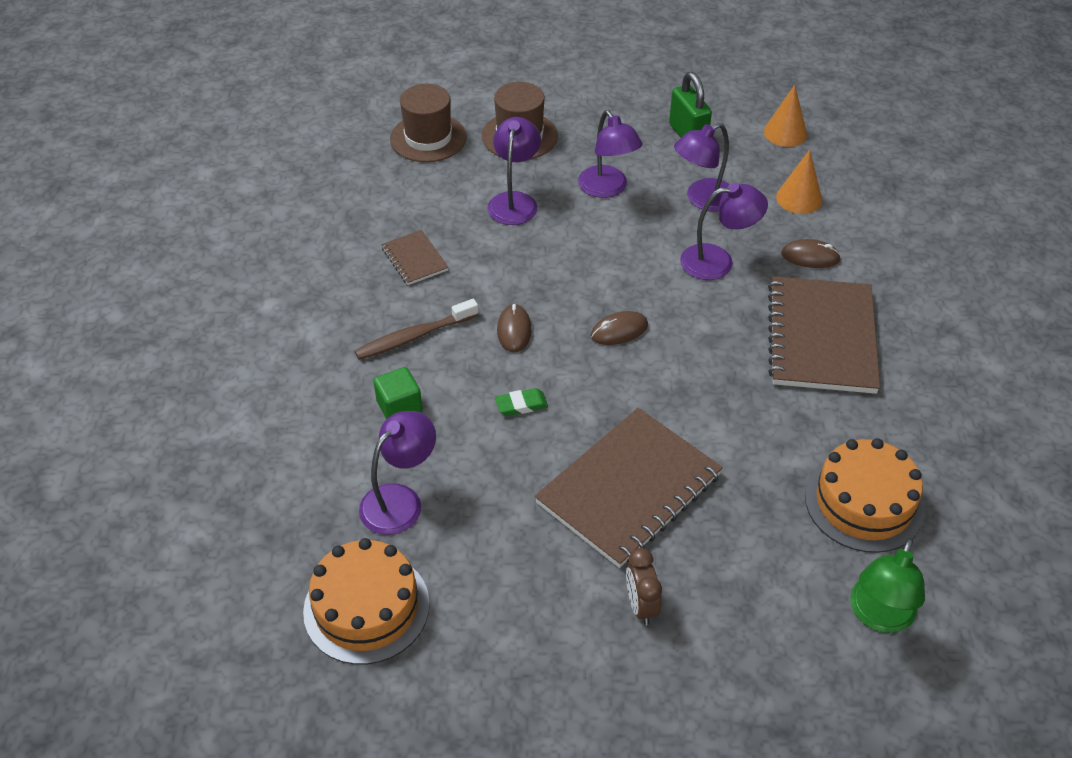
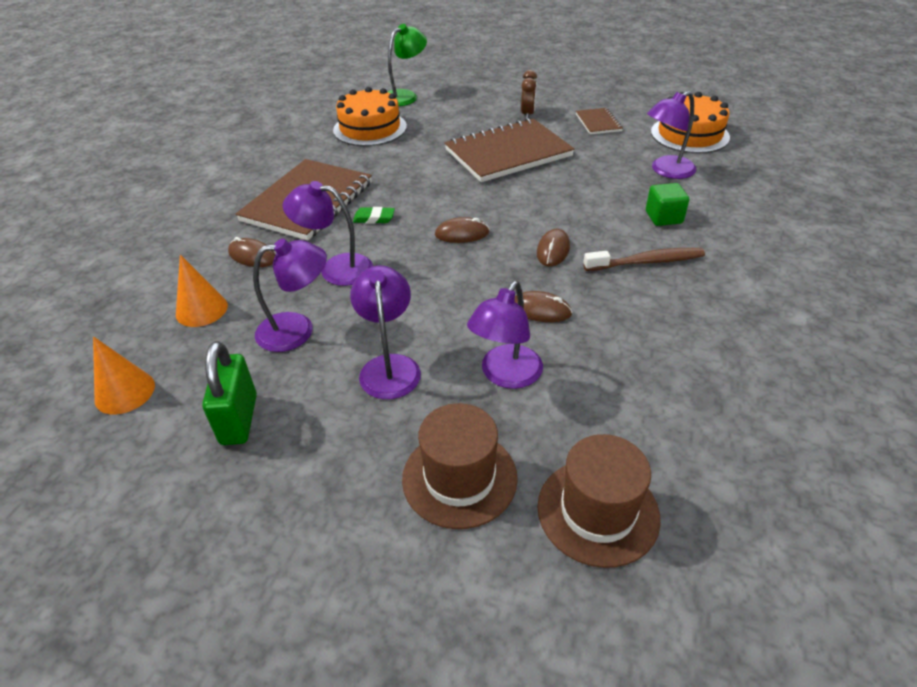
camera: 160 degrees left, 5 degrees down
brown notebook [381,230,449,285] -> brown notebook moved to [576,108,623,135]
green eraser [495,388,548,416] -> green eraser moved to [353,207,395,224]
none -> brown mouse [515,291,572,322]

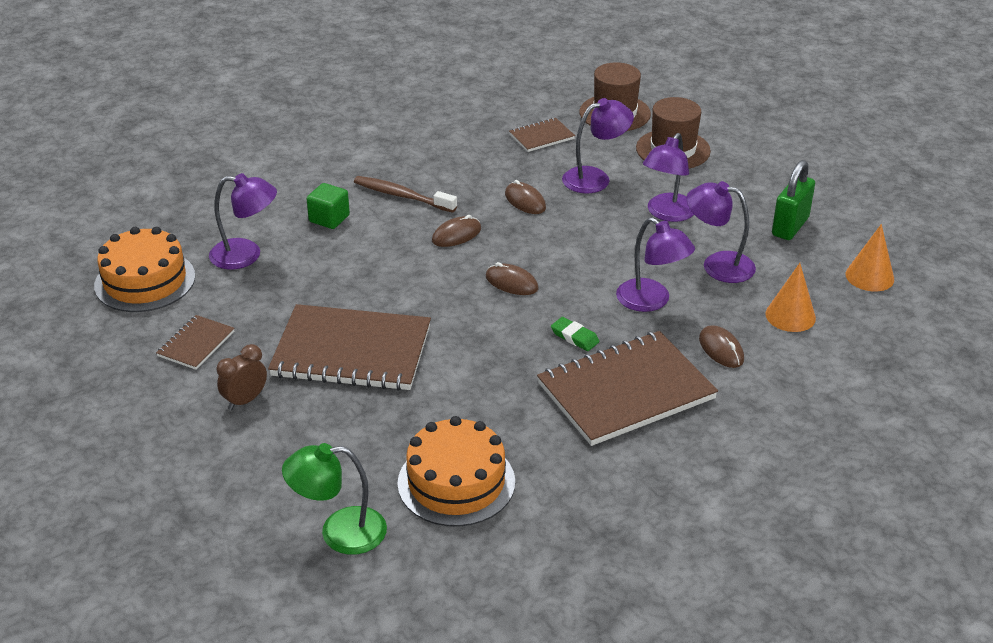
camera: 145 degrees left, 5 degrees down
none -> brown notebook [509,118,575,152]

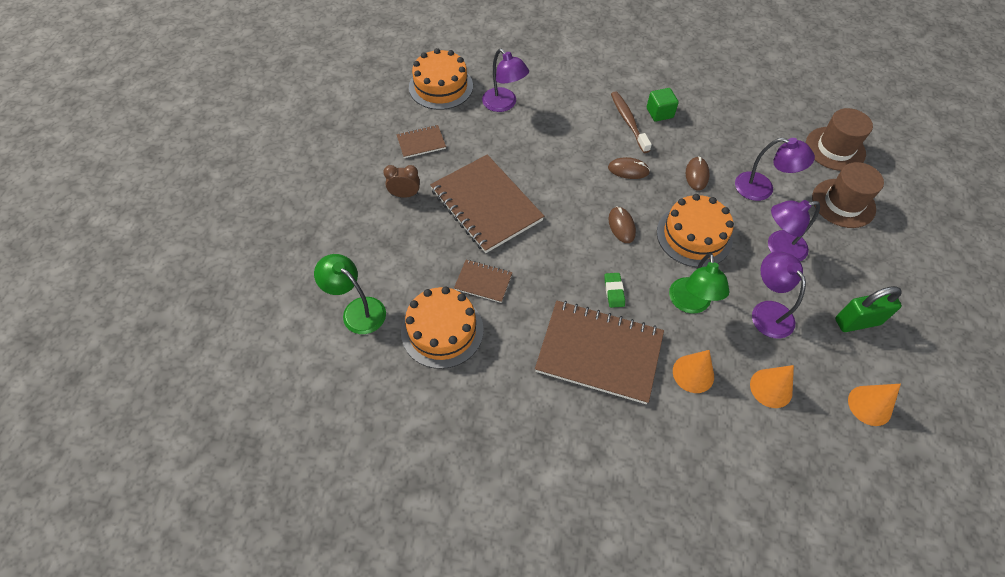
camera: 45 degrees right, 20 degrees up
green cube [307,183,350,229] -> green cube moved to [647,88,679,122]
brown notebook [509,118,575,152] -> brown notebook moved to [454,260,513,303]
purple lamp [616,217,695,312] -> green lamp [669,253,730,314]
brown mouse [699,325,744,368] -> orange cone [673,350,714,393]
none -> orange cake [657,194,734,267]

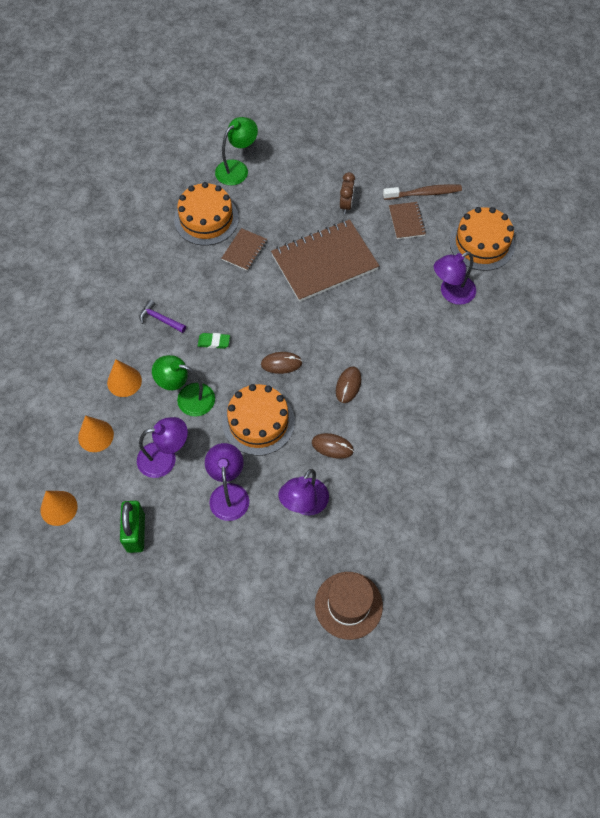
camera: 100 degrees right, 5 degrees up
brown notebook [535,301,664,404] -> purple hammer [139,299,186,333]
brown toothbrush [611,91,652,153] -> brown toothbrush moved to [383,184,462,200]
green cube [647,88,679,122] -> none
brown hat [812,162,884,228] -> none

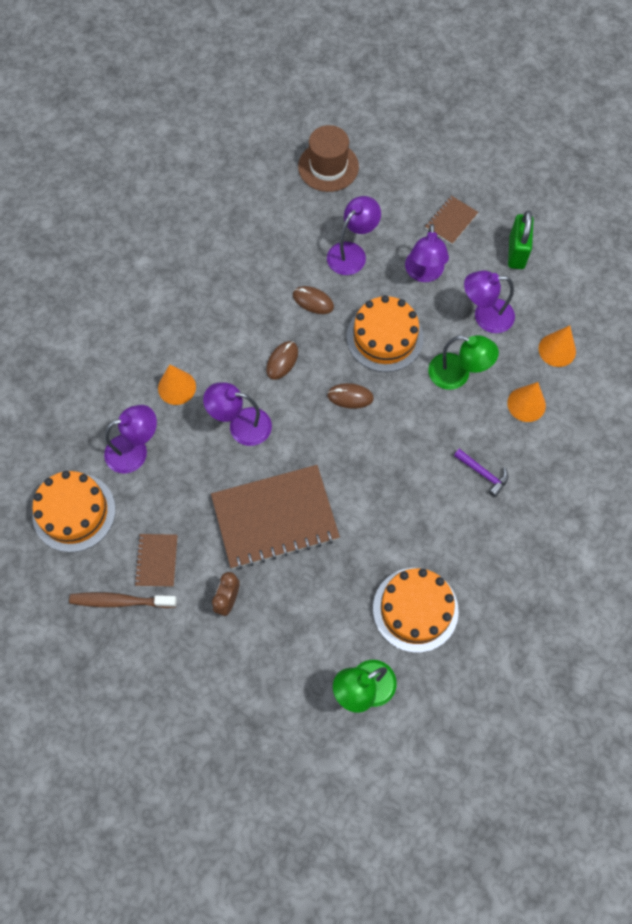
camera: 170 degrees left, 5 degrees up
orange cone [40,491,78,526] -> orange cone moved to [158,364,196,405]
green eraser [198,333,230,349] -> none
brown notebook [221,228,267,271] -> brown notebook moved to [425,196,478,245]
none -> purple lamp [203,382,272,446]

